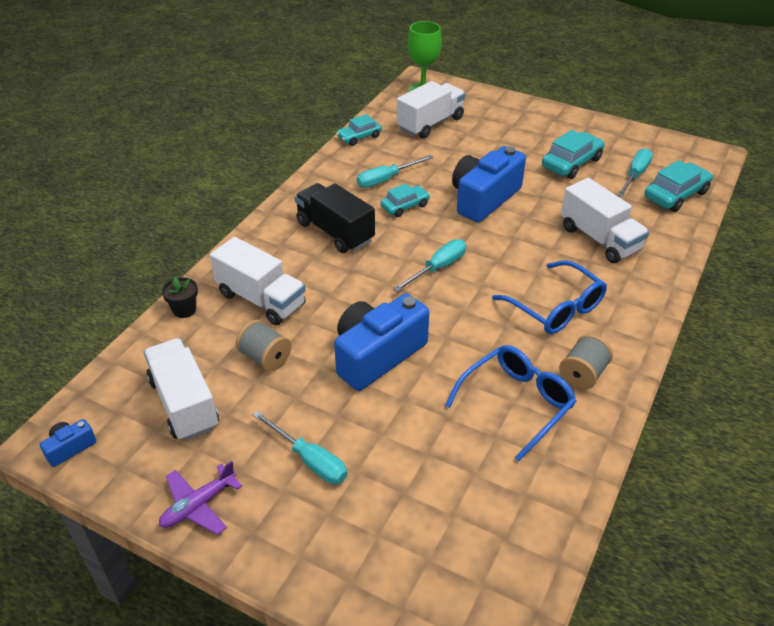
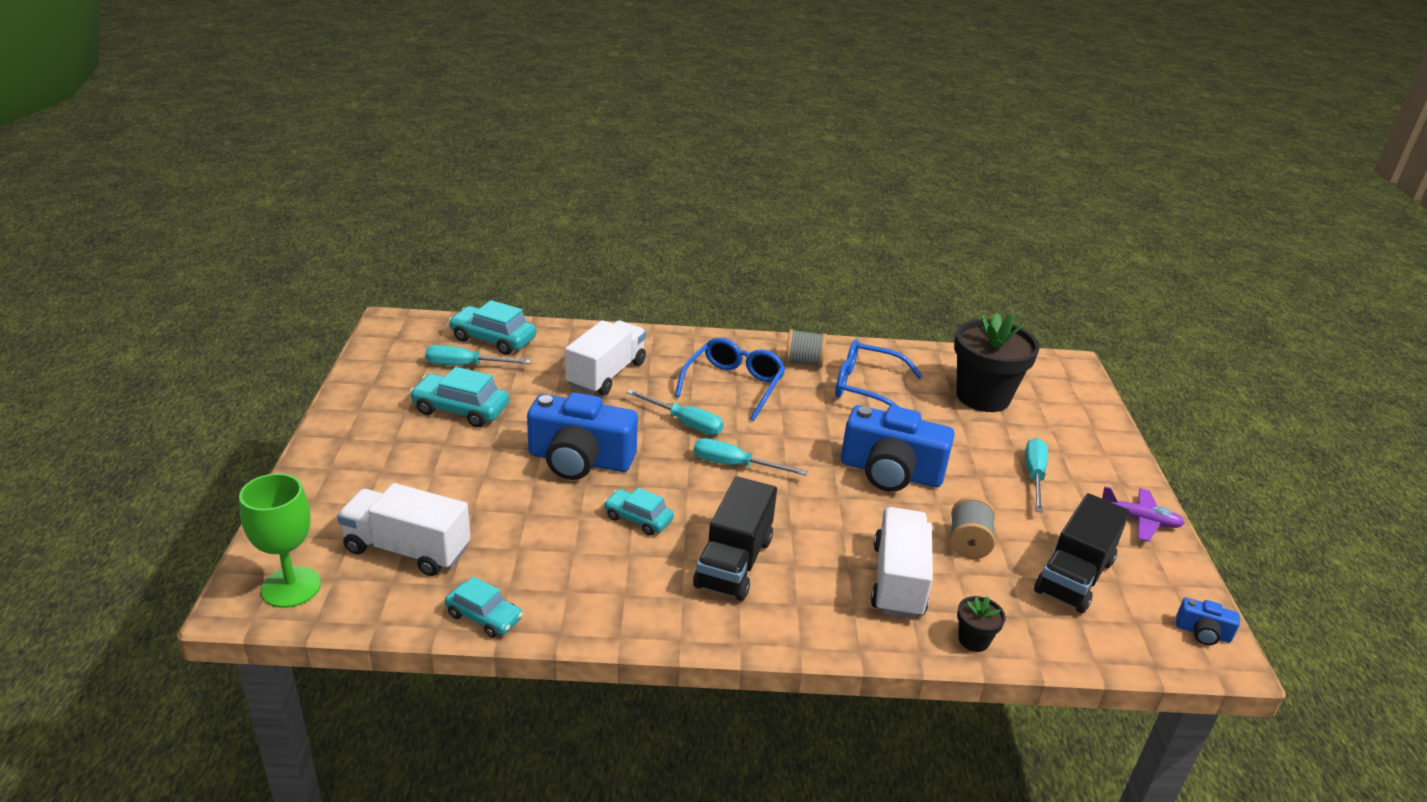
camera: 120 degrees left, 10 degrees down
white truck [144,338,219,441] -> black truck [1034,493,1130,613]
turquoise screwdriver [357,155,433,188] -> turquoise screwdriver moved to [627,389,724,435]
none -> black flower pot [954,313,1040,412]

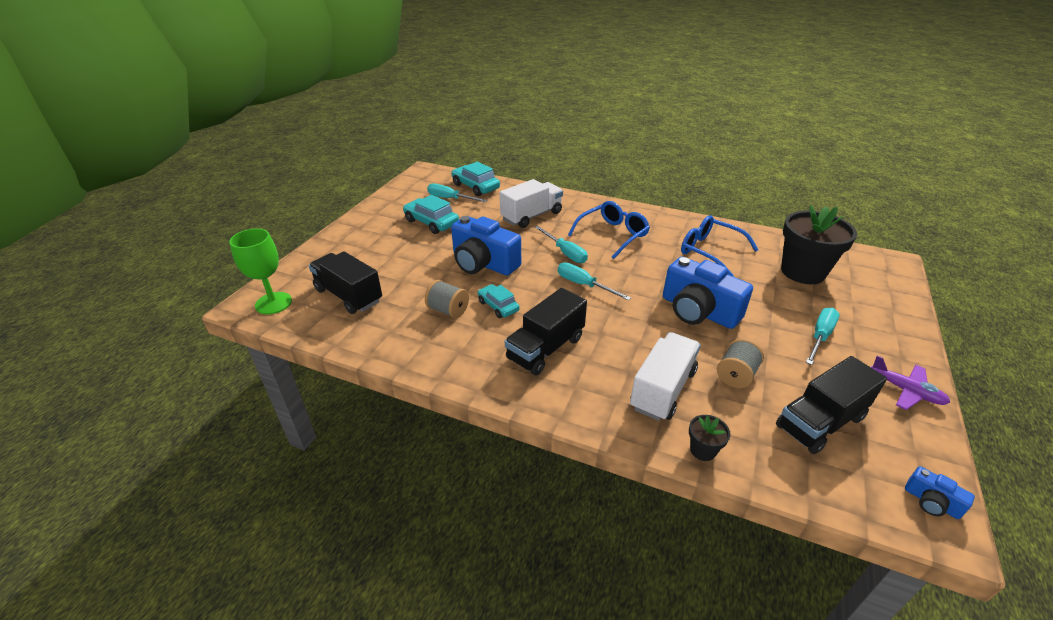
camera: 25 degrees right, 5 degrees up
white truck [337,483,470,576] -> black truck [309,251,382,314]
turquoise car [445,577,523,638] -> none
grey spool [785,329,827,367] -> grey spool moved to [425,280,469,318]

